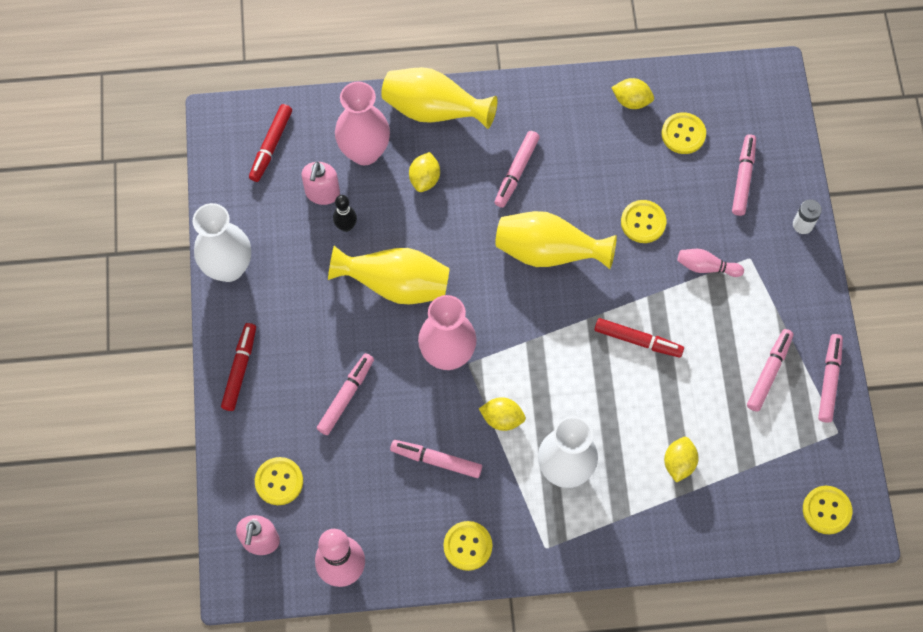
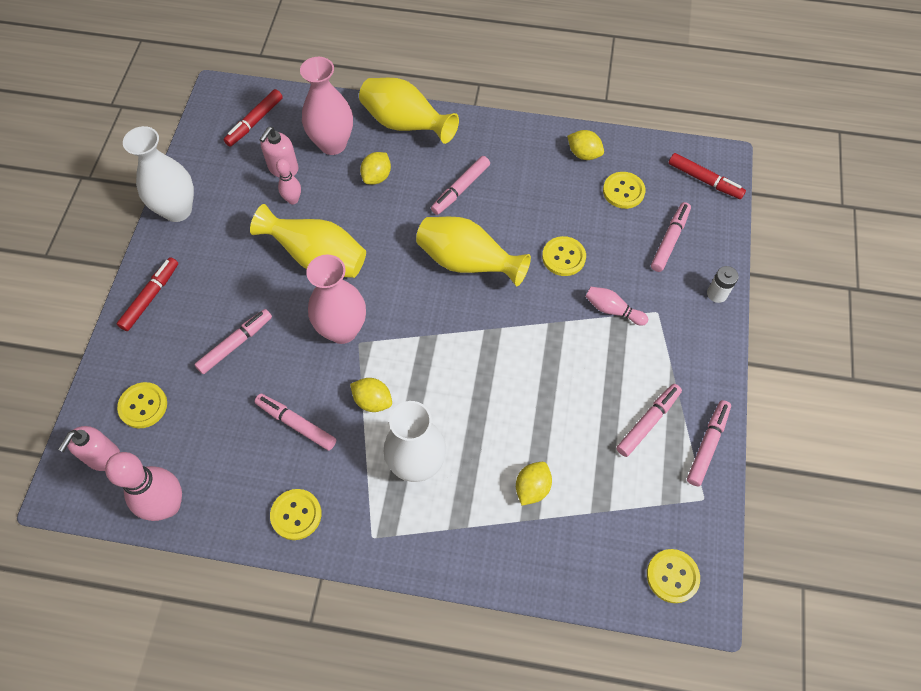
camera: 15 degrees right, 5 degrees down
black bowling pin [333,195,357,232] -> pink bowling pin [276,159,301,204]
red marker [594,318,684,358] -> red marker moved to [669,153,746,199]

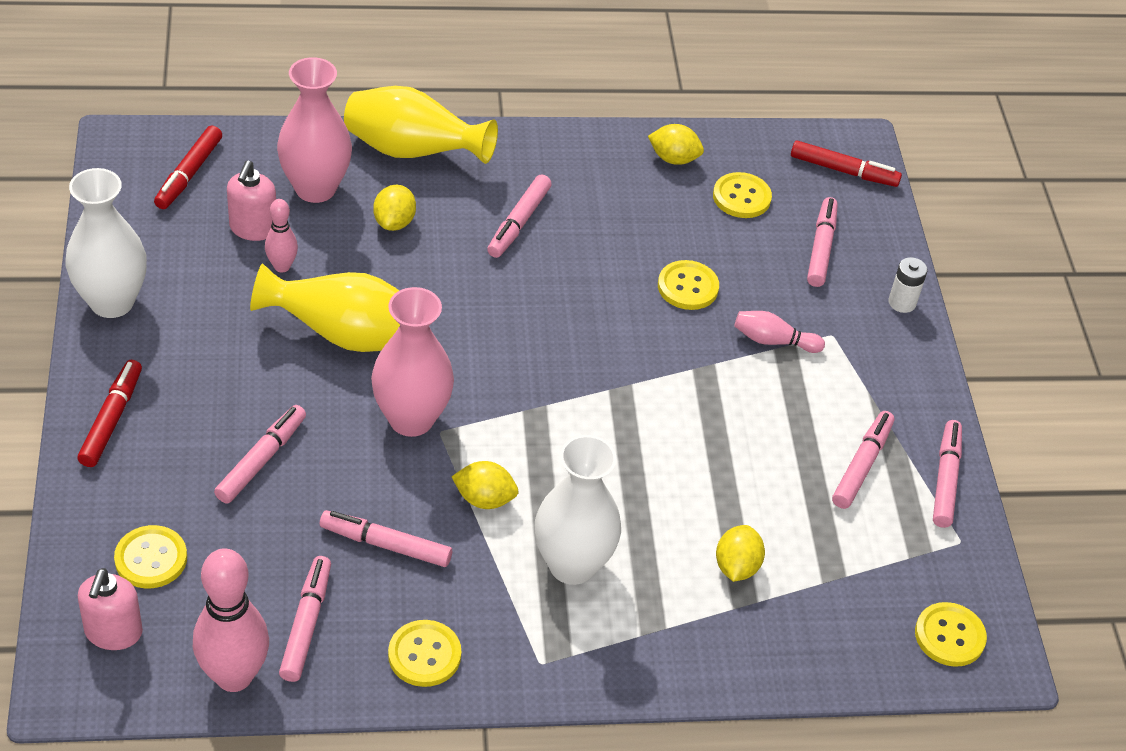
camera: 20 degrees left, 15 degrees down
yellow vase [416,217,531,286] -> none
none -> pink marker [279,556,331,682]

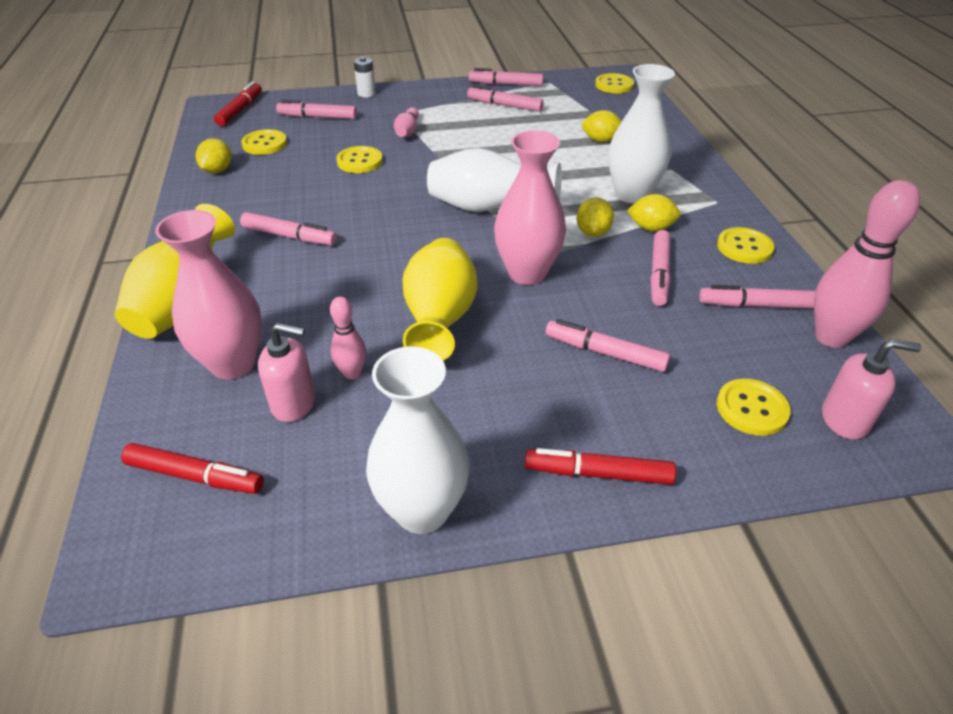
camera: 90 degrees left, 5 degrees down
yellow lemon [373,185,416,231] -> yellow lemon moved to [627,194,681,231]
none -> white vase [427,148,562,212]

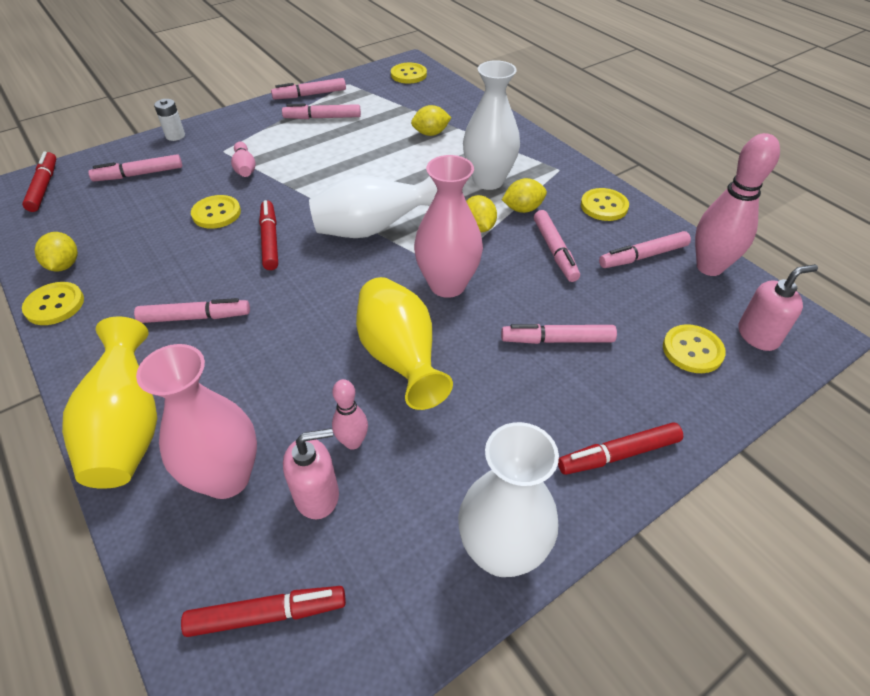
camera: 25 degrees left, 5 degrees up
yellow button [241,129,287,155] -> yellow button moved to [22,282,84,325]
none -> red marker [259,200,278,270]

